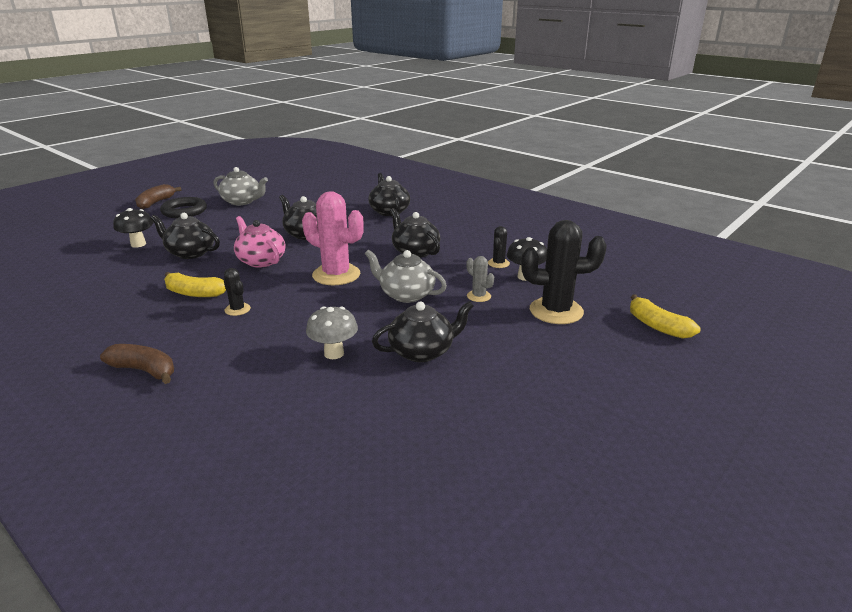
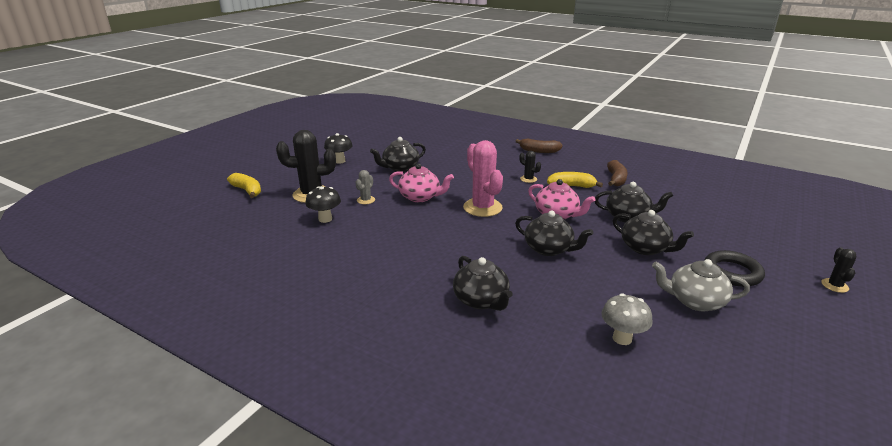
camera: 170 degrees right, 0 degrees up
black mushroom [113,208,153,247] -> black mushroom moved to [324,133,353,164]
brown banana [135,184,181,209] -> brown banana moved to [607,160,628,186]
pink cactus [302,191,364,285] -> pink cactus turned 45 degrees clockwise [463,140,503,217]
grey mushroom [306,306,358,359] -> grey mushroom moved to [601,294,653,345]
grey teapot [365,249,447,303] -> pink teapot [389,163,454,202]
black teapot [390,208,440,258] -> black teapot moved to [613,210,694,255]
grey cactus [467,256,494,302] -> grey cactus turned 75 degrees clockwise [356,170,375,204]
black cactus [488,226,510,268] -> black cactus moved to [822,247,856,293]

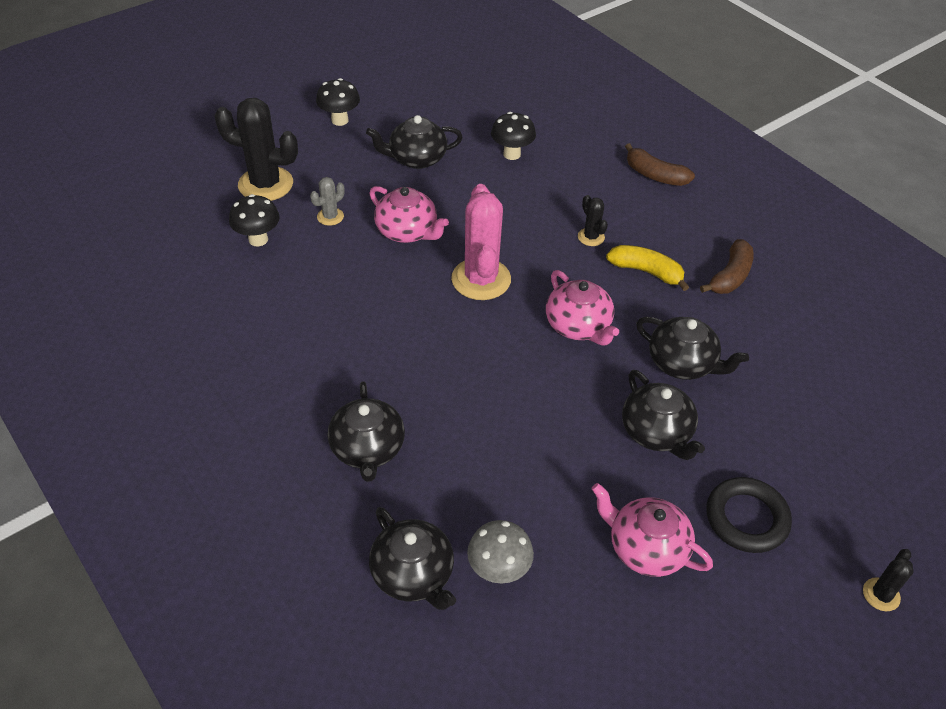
camera: 20 degrees right, 20 degrees up
yellow banana [227,173,261,198] -> none
black teapot [515,210,593,256] -> black teapot moved to [369,507,456,610]
grey teapot [652,259,750,311] -> pink teapot [592,483,713,577]
none -> black mushroom [491,112,536,160]

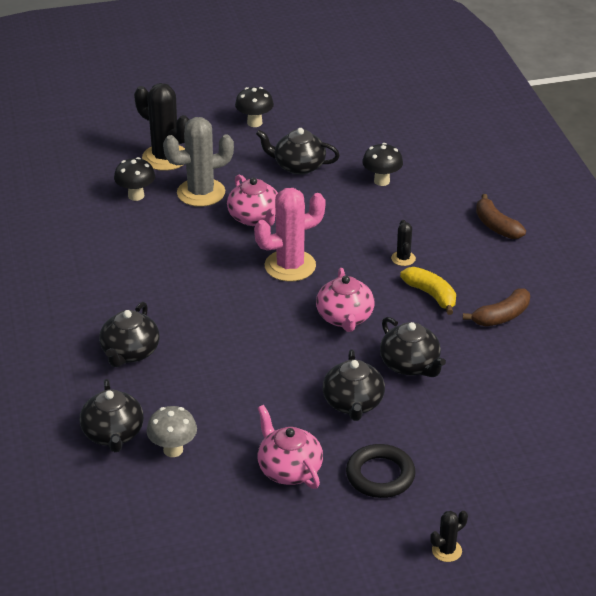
camera: 25 degrees right, 10 degrees down
grey cactus [310,177,345,226] -> grey cactus [163,117,234,207], size x2.10
pink cactus [451,184,511,300] -> pink cactus turned 45 degrees clockwise [254,188,325,282]

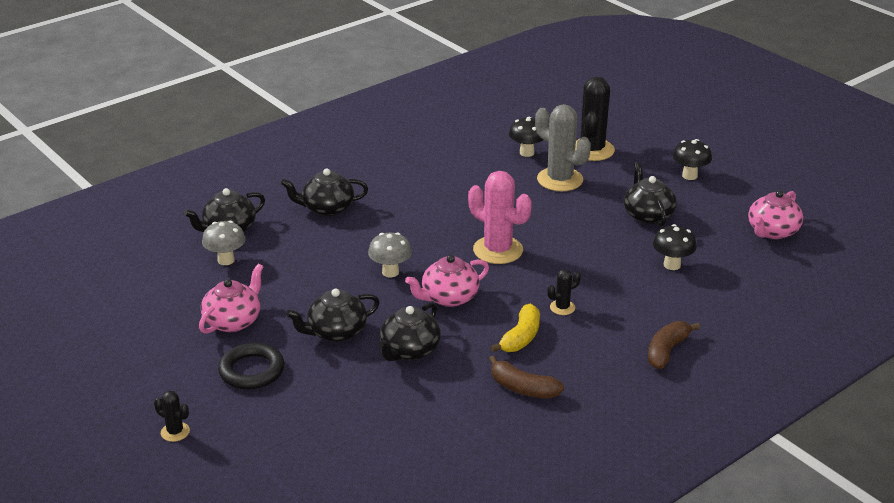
camera: 65 degrees right, 5 degrees down
pink teapot [227,175,278,226] -> pink teapot moved to [748,190,803,239]
none -> grey mushroom [368,232,412,277]

